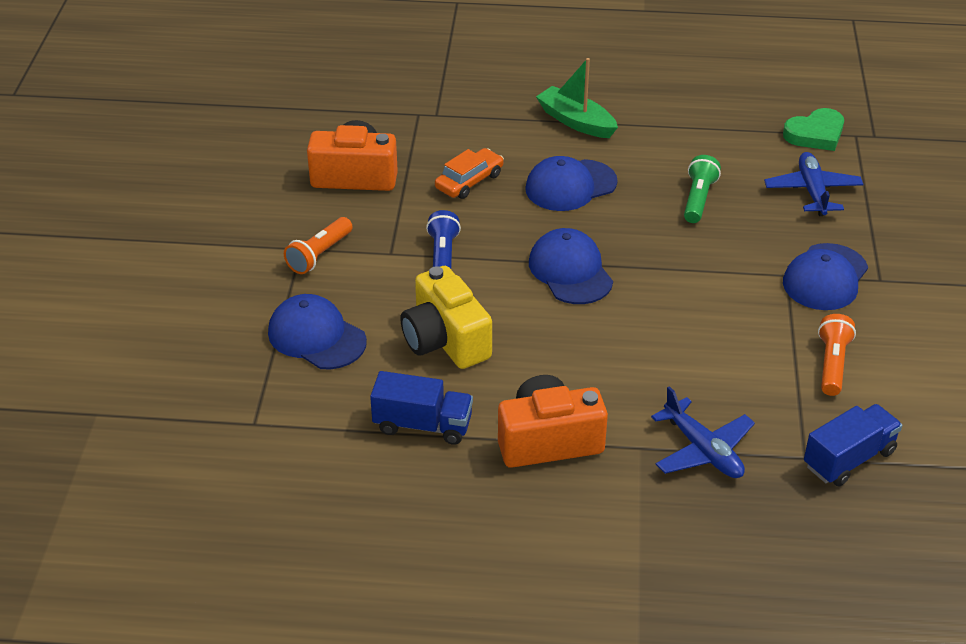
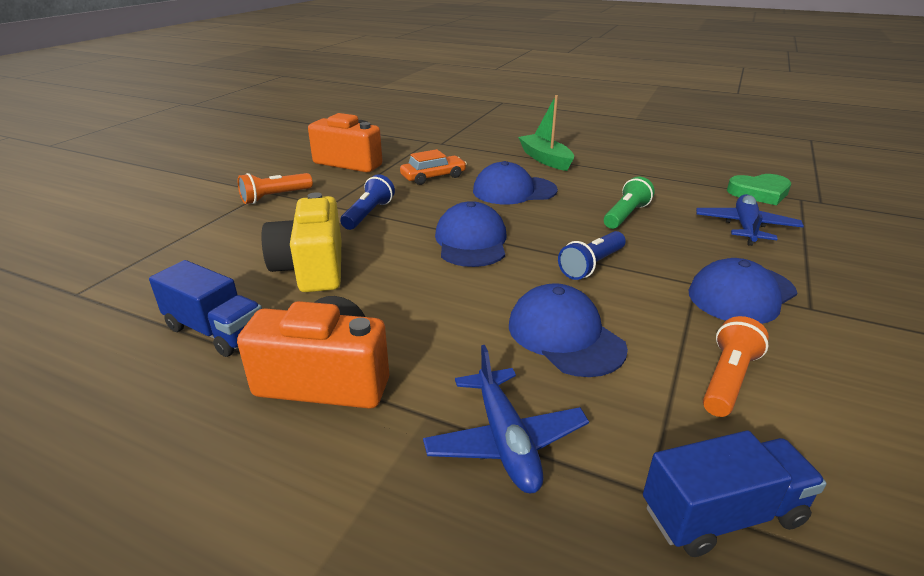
camera: 20 degrees right, 10 degrees down
blue cap [268,294,367,369] -> blue cap moved to [509,283,628,377]
none -> blue flashlight [558,231,626,280]

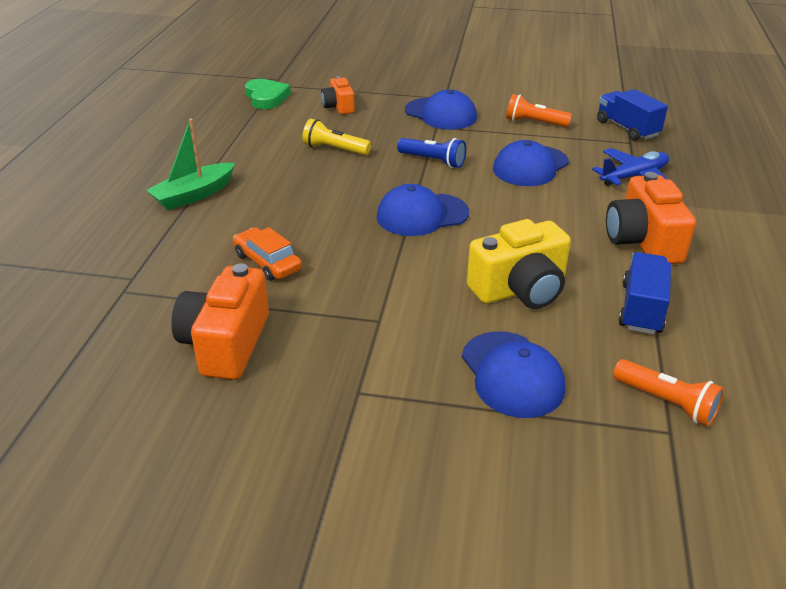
camera: 105 degrees left, 5 degrees up
orange flashlight [238,173,313,204] -> orange flashlight moved to [613,359,724,426]
blue flashlight [340,174,395,230] -> none
blue cap [473,161,558,204] -> blue cap moved to [462,331,566,418]
green flashlight [604,176,655,229] -> yellow flashlight [302,119,371,155]
blue plane [696,194,804,246] -> orange camera [321,76,355,114]

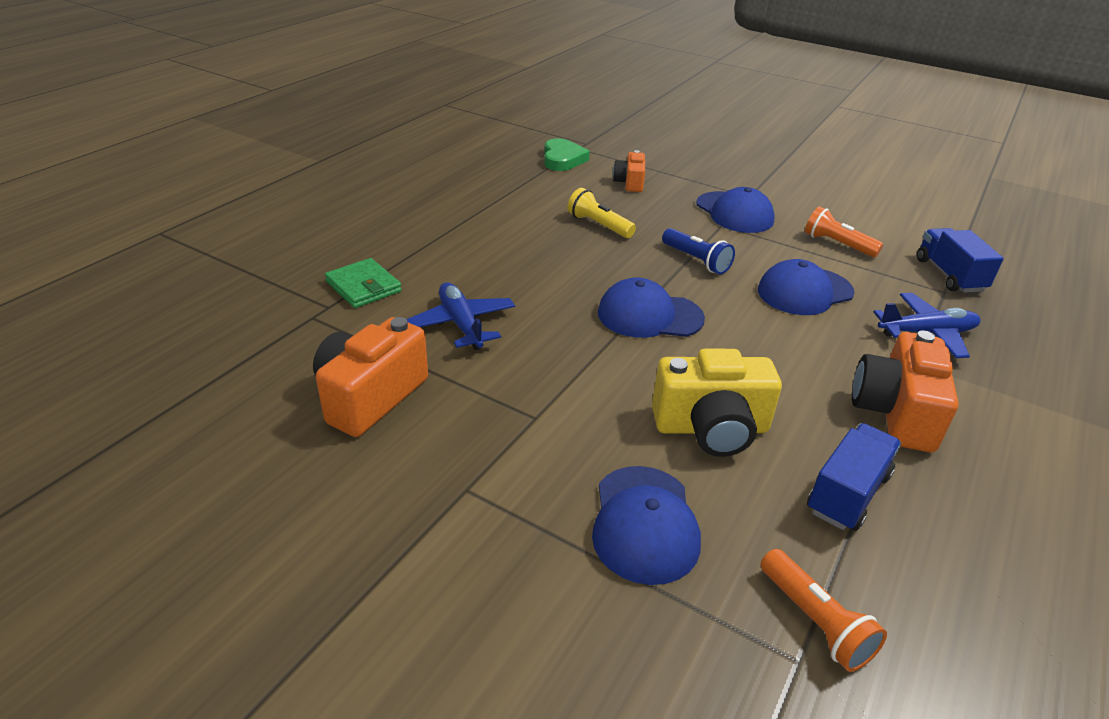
camera: 20 degrees right, 0 degrees up
green boat [146,119,235,210] -> none
orange car [233,227,302,281] -> blue plane [407,282,515,350]
none -> green wallet [325,258,402,308]

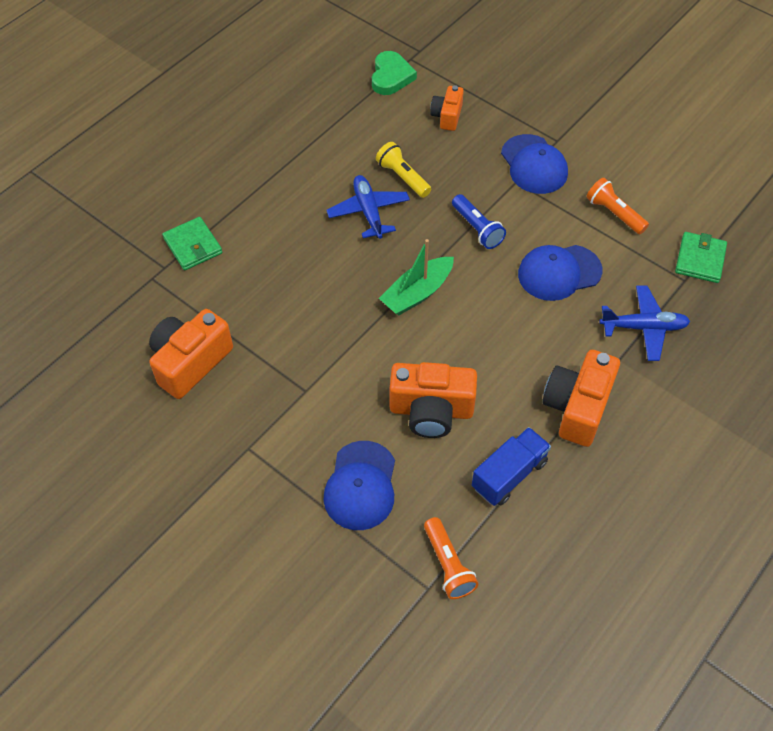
camera: 10 degrees right, 20 degrees up
blue plane [407,282,515,350] -> blue plane moved to [326,175,410,239]
blue cap [598,278,705,338] -> green boat [379,239,454,315]
yellow camera [652,349,782,457] -> orange camera [390,362,477,438]
blue truck [917,228,1004,293] -> green wallet [675,232,727,283]

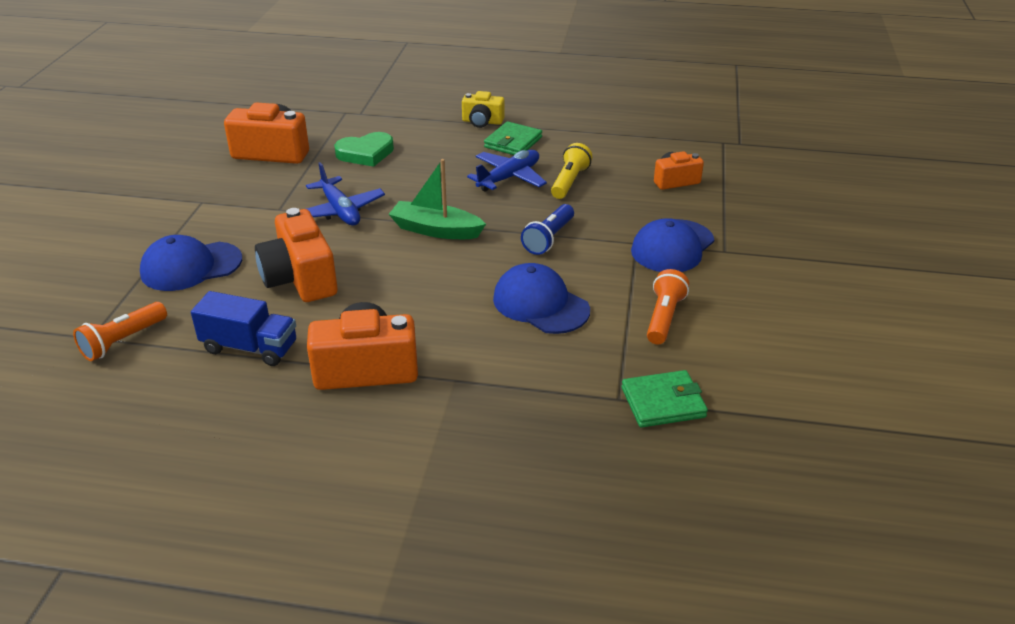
camera: 60 degrees right, 20 degrees down
green wallet [162,217,223,270] -> green wallet moved to [484,121,542,155]
green heart [372,51,417,95] -> green heart moved to [334,132,394,167]
blue plane [599,286,690,361] -> blue plane moved to [306,162,385,226]
none -> yellow camera [462,91,504,128]

